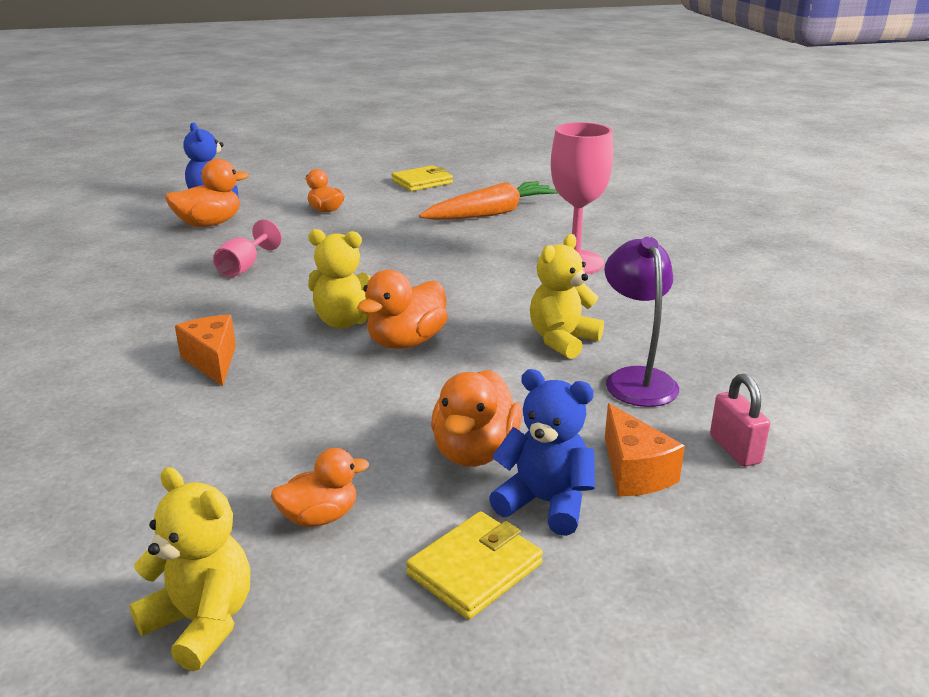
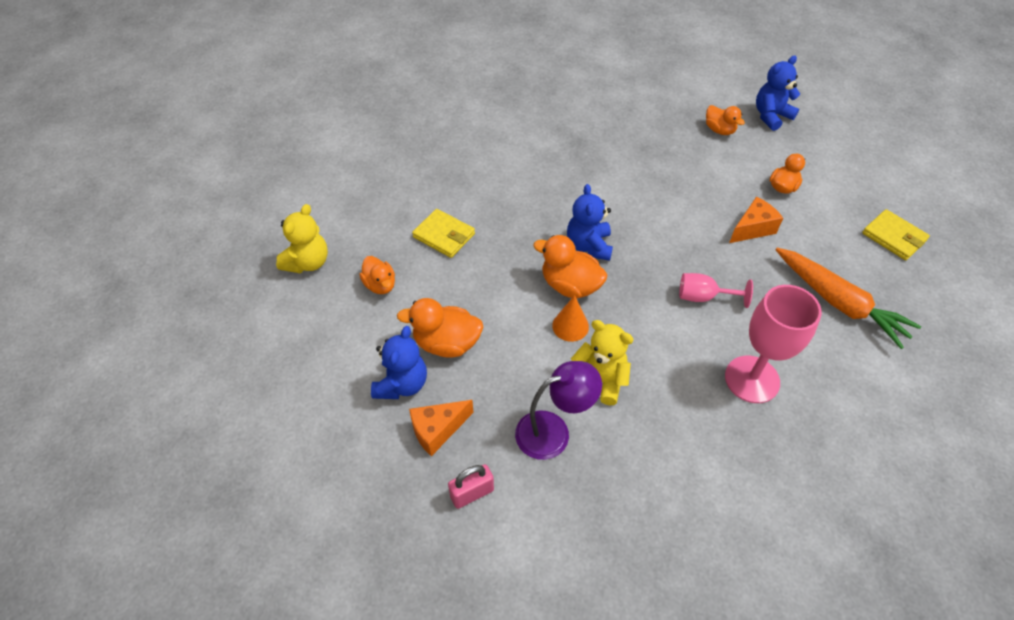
camera: 80 degrees right, 25 degrees up
orange duck [165,159,249,227] -> orange duck [706,105,745,135], size x0.65
orange cheese [175,315,236,386] -> orange cheese moved to [729,197,783,243]
pink goblet [213,219,282,277] -> pink goblet moved to [679,273,753,308]
yellow teddy bear [308,229,371,329] -> blue teddy bear [567,184,613,261]
yellow wallet [406,511,543,619] -> yellow wallet moved to [412,209,475,258]
none -> orange cone [552,295,589,342]

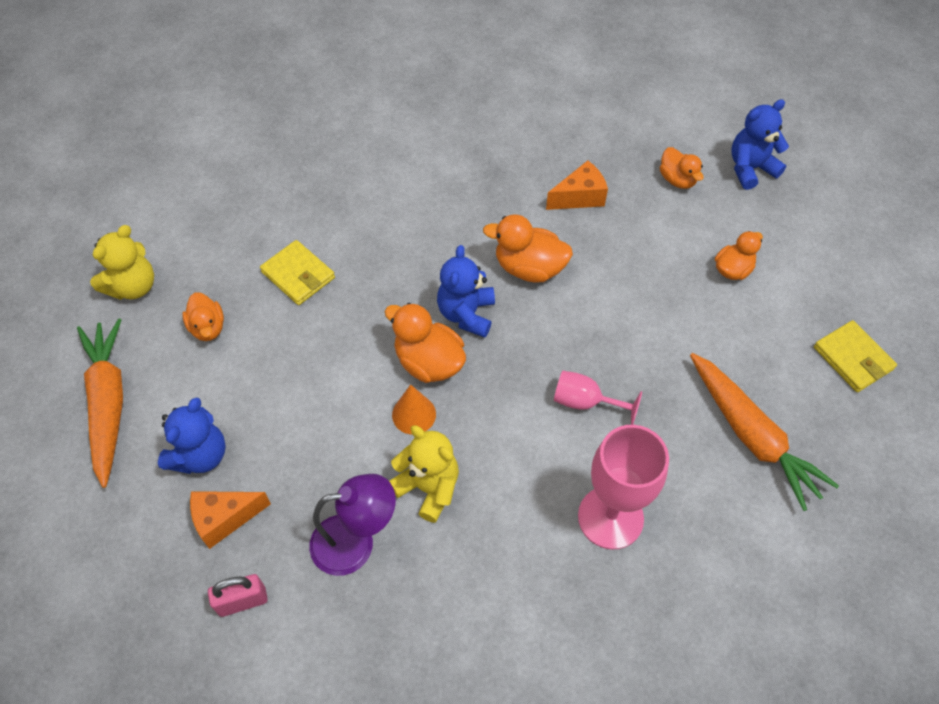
camera: 10 degrees right, 5 degrees up
orange duck [397,298,483,358] -> orange duck moved to [483,214,573,283]
orange cheese [729,197,783,243] -> orange cheese moved to [546,160,608,210]
none -> orange carrot [77,318,123,488]

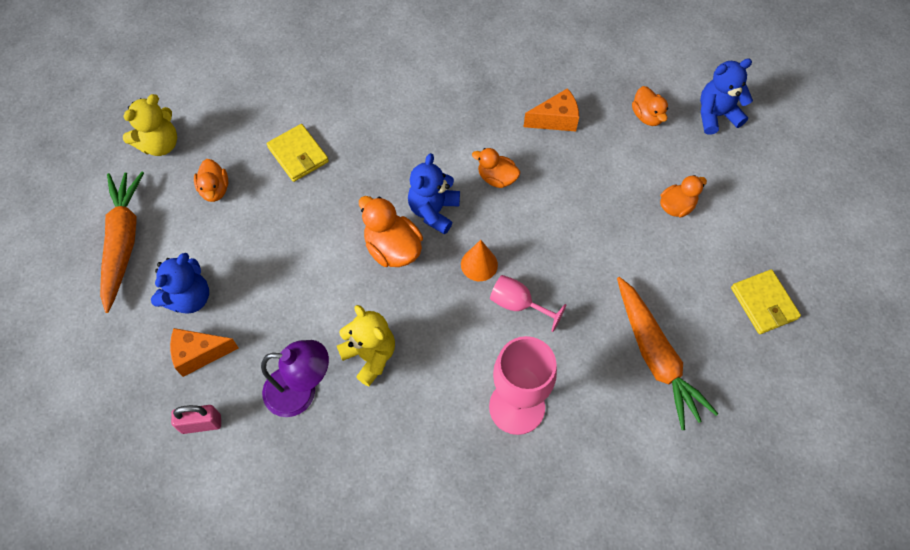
camera: 10 degrees right, 5 degrees up
orange cone [392,384,436,434] -> orange cone moved to [461,240,498,281]
orange duck [483,214,573,283] -> orange duck [472,148,520,188], size x0.65

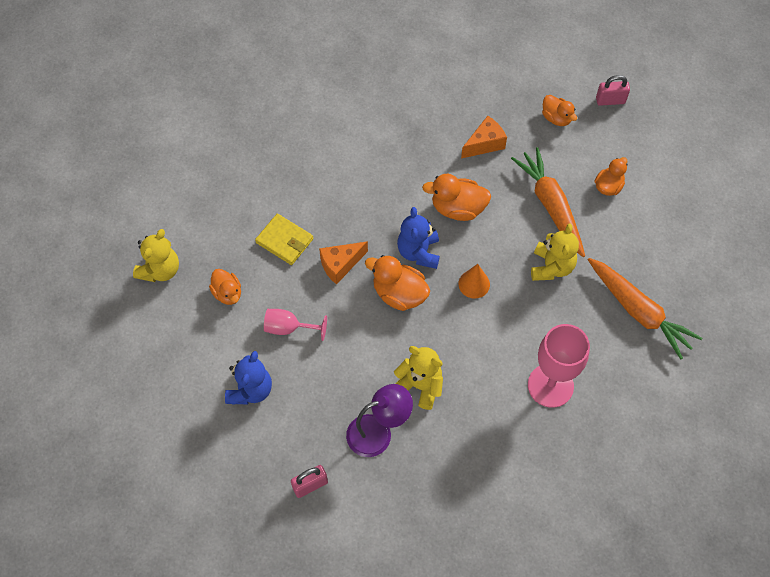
camera: 20 degrees left, 0 degrees up
orange carrot [100,172,144,313] -> orange carrot moved to [511,147,585,257]
orange cheese [170,328,239,377] -> orange cheese moved to [319,241,368,285]
orange duck [472,148,520,188] -> orange duck [422,174,491,221], size x1.54
pink goblet [490,275,567,332] -> pink goblet moved to [264,309,327,341]
blue teddy bear [700,58,753,135] -> pink padlock [596,75,630,106]
yellow wallet [731,269,801,334] -> none
none -> yellow teddy bear [531,223,579,281]

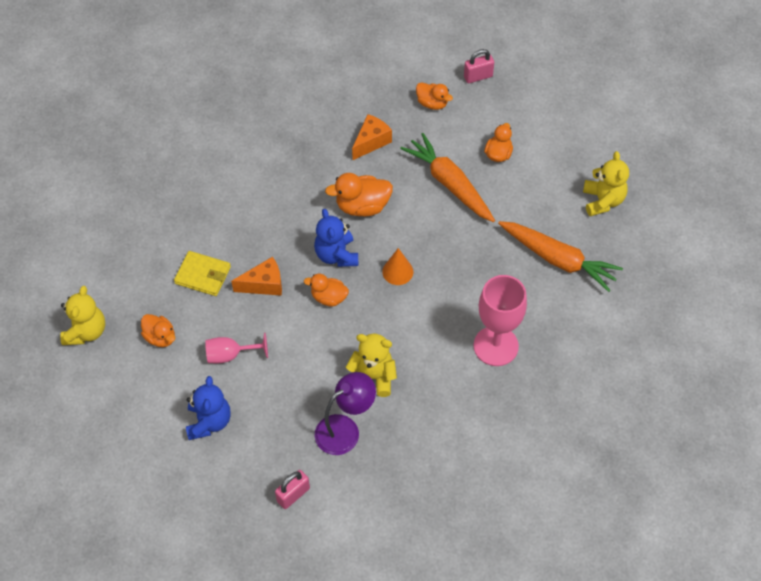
camera: 15 degrees left, 5 degrees down
orange cheese [319,241,368,285] -> orange cheese turned 150 degrees counterclockwise [231,257,282,296]
orange duck [365,255,430,311] -> orange duck [304,274,349,306], size x0.65
yellow teddy bear [531,223,579,281] -> yellow teddy bear moved to [583,151,629,216]

